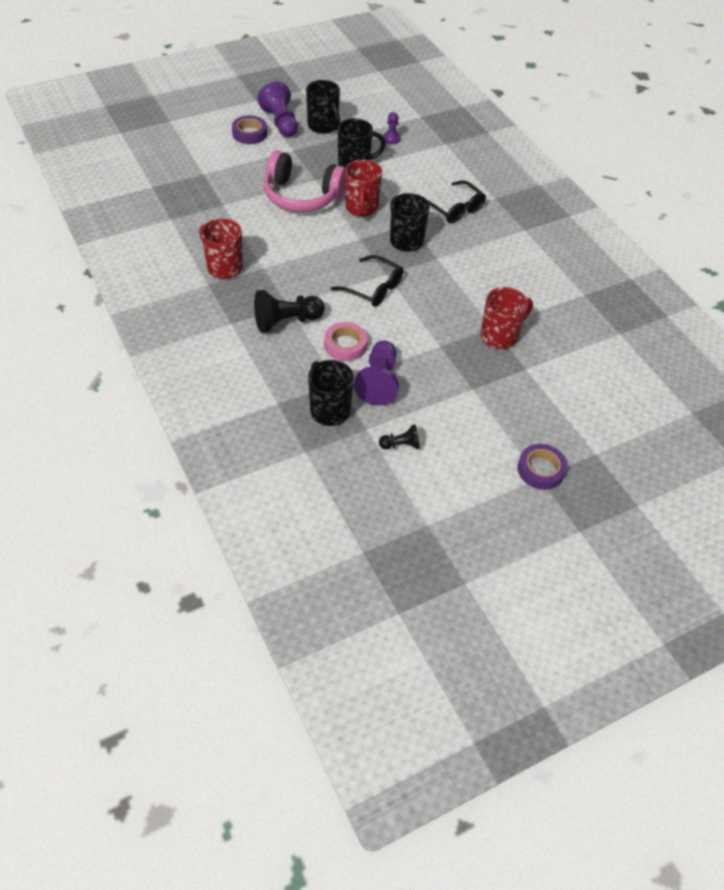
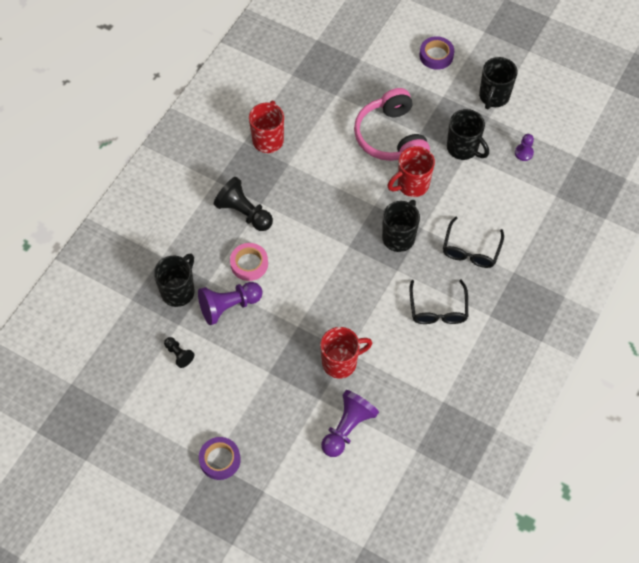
camera: 60 degrees right, 10 degrees up
purple pawn [258,82,298,137] -> purple pawn moved to [321,390,379,457]
black glasses [331,255,403,307] -> black glasses moved to [409,279,468,324]
red mug [481,287,533,349] -> red mug turned 45 degrees counterclockwise [320,327,372,379]

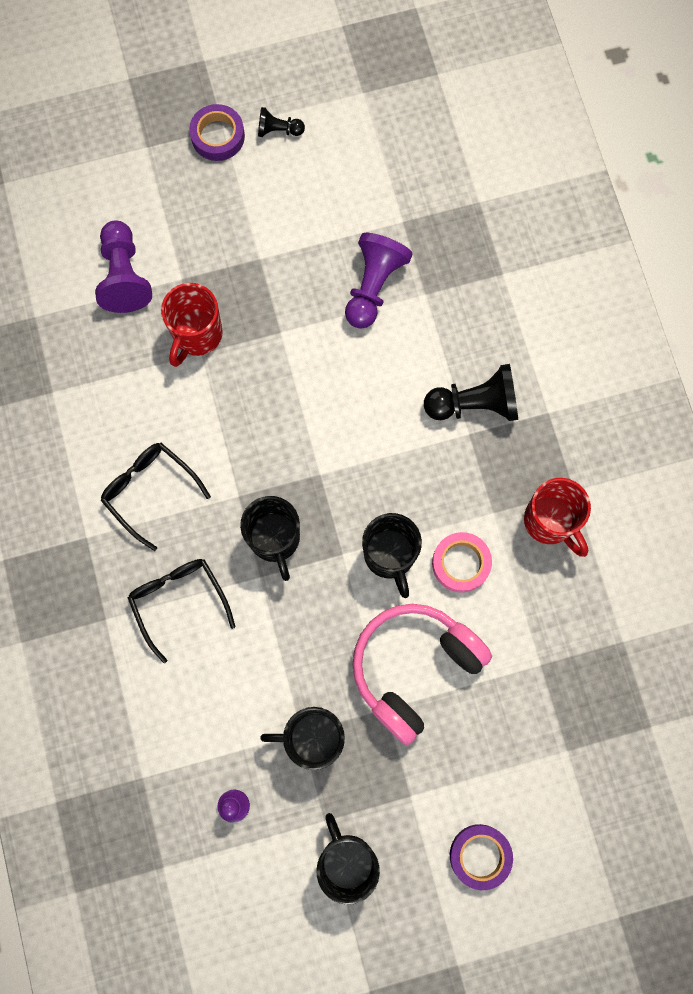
camera: 135 degrees right, 15 degrees up
black mug [154,254,194,307] -> black mug moved to [362,513,422,598]
black pawn [164,337,194,368] -> black pawn moved to [258,107,305,137]
pink tape [230,243,268,281] -> pink tape moved to [432,532,492,593]
pink headphones [354,88,430,161] -> pink headphones turned 75 degrees counterclockwise [352,604,492,745]
red mug [388,146,435,197] -> none

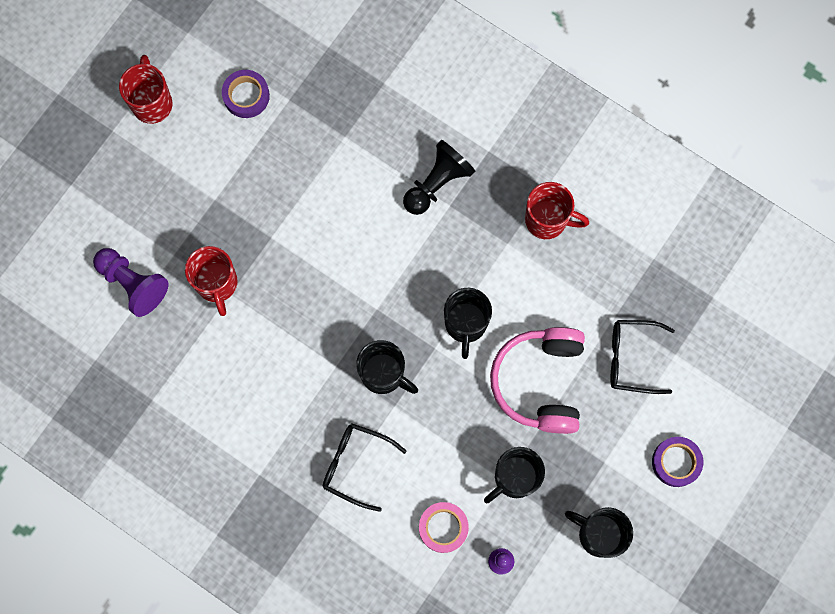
camera: 40 degrees left, 0 degrees up
black glasses [100,443,211,551] -> black glasses moved to [611,320,675,394]
purple tape [189,104,245,161] -> purple tape moved to [222,70,270,118]
black pawn [258,107,305,137] -> red mug [119,55,173,124]
purple pawn [345,233,413,329] -> none
black mug [362,513,422,598] -> black mug turned 60 degrees clockwise [444,288,492,359]
pink tape [432,532,492,593] -> pink tape moved to [419,502,469,553]

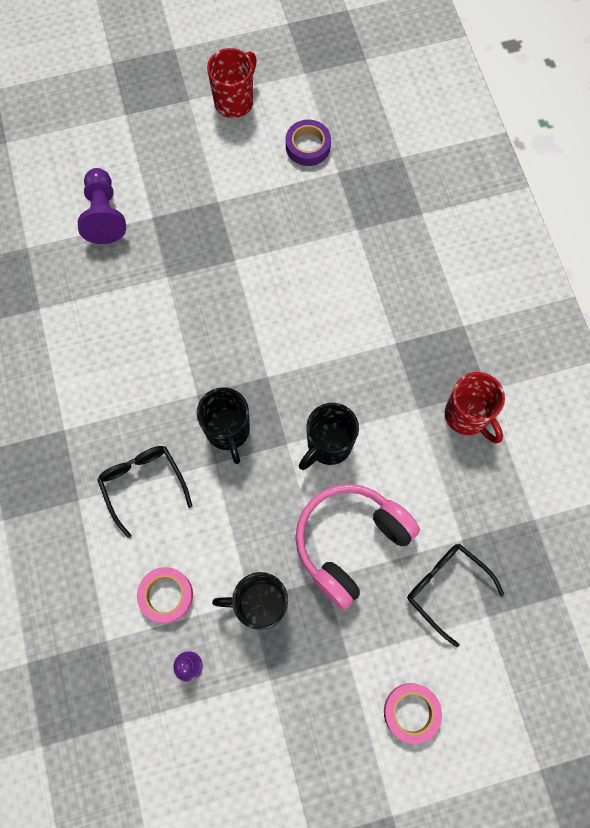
camera: 40 degrees right, 5 degrees down
red mug [185,246,238,316] -> none
black pawn [403,140,475,215] -> none
black mug [565,507,633,558] -> none
purple tape [652,437,703,487] -> pink tape [384,683,442,744]

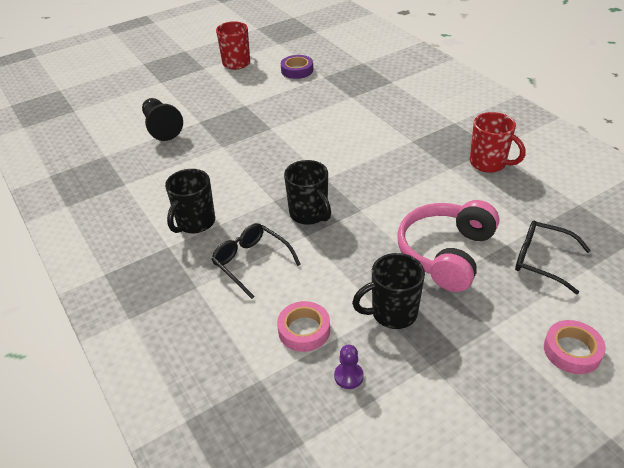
camera: 15 degrees left, 30 degrees down
purple pawn [78,168,126,244] -> black pawn [142,98,183,141]
black mug [299,403,359,470] -> black mug moved to [165,169,215,233]

